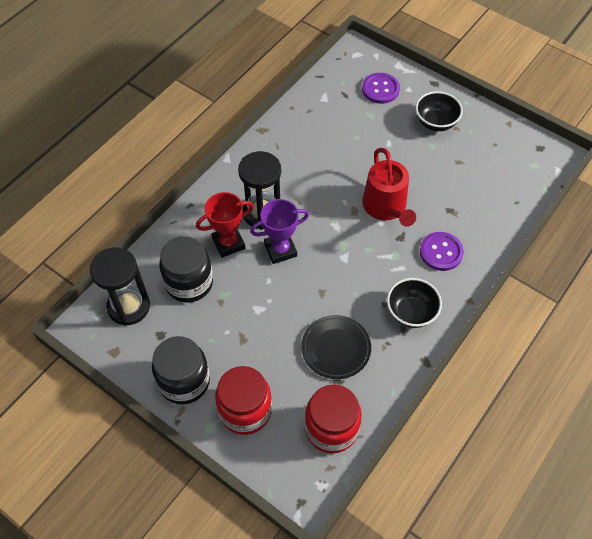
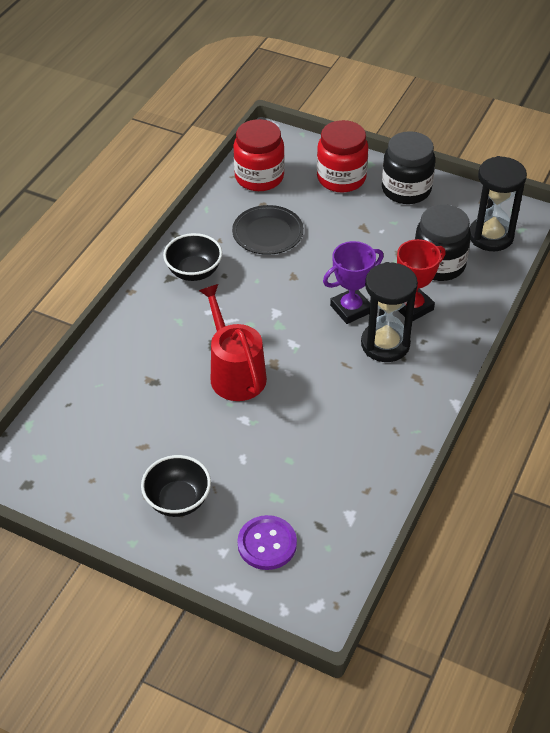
camera: 170 degrees right, 10 degrees down
purple button [420,232,464,271] -> none

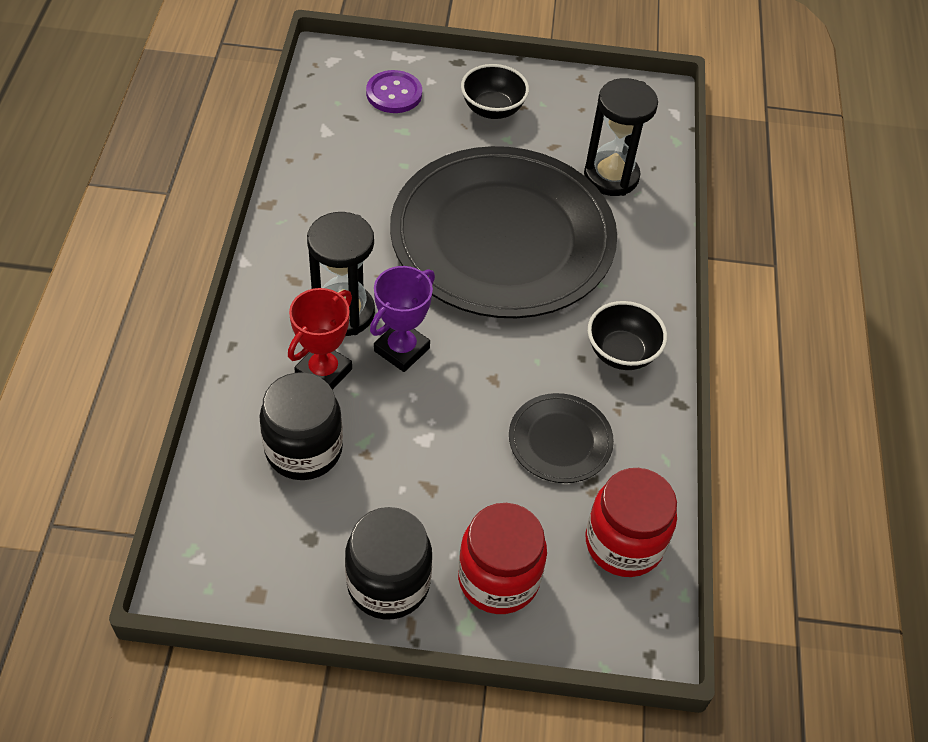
camera: 155 degrees right, 5 degrees up
red watering can [199,284,267,401] -> black plate [390,146,617,318]
black hourglass [470,156,527,251] -> black hourglass moved to [584,78,658,196]

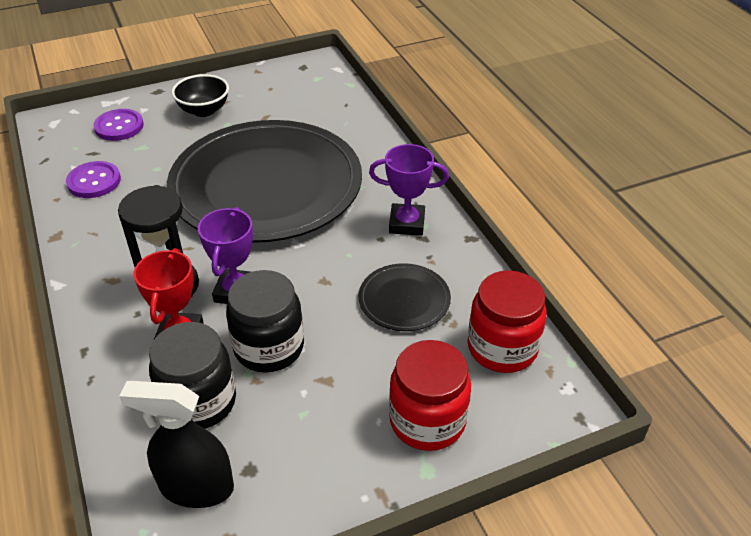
camera: 25 degrees left, 10 degrees down
black jar [345,507,432,619] -> black jar moved to [226,270,304,373]
black hourglass [584,78,658,196] -> none
black bowl [588,301,667,370] -> purple trophy [369,144,449,236]
none -> purple button [66,161,121,198]
none -> black spray bottle [119,381,234,508]

